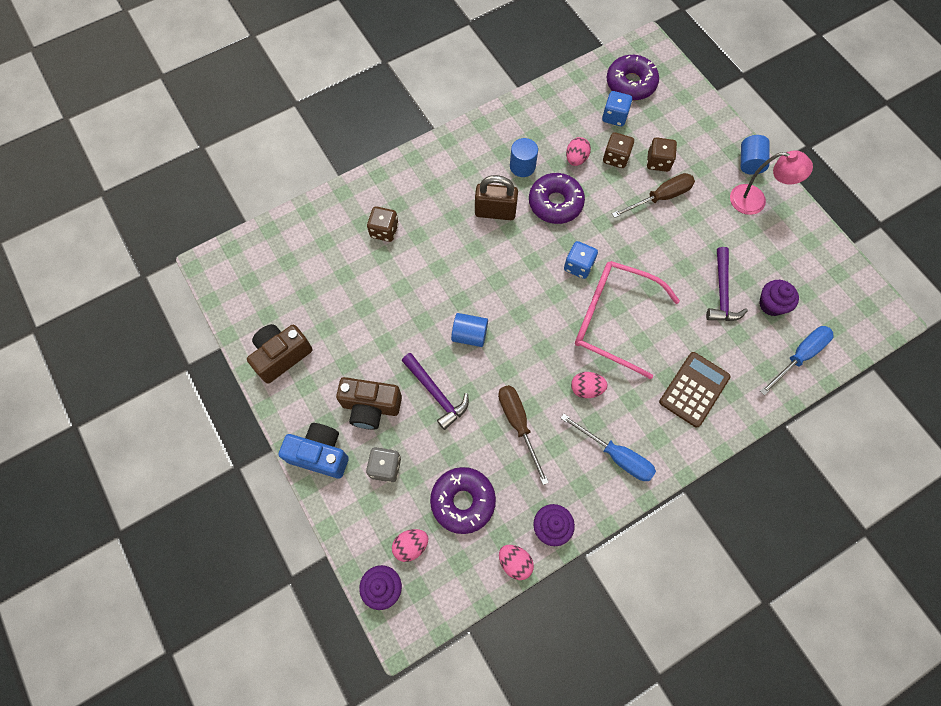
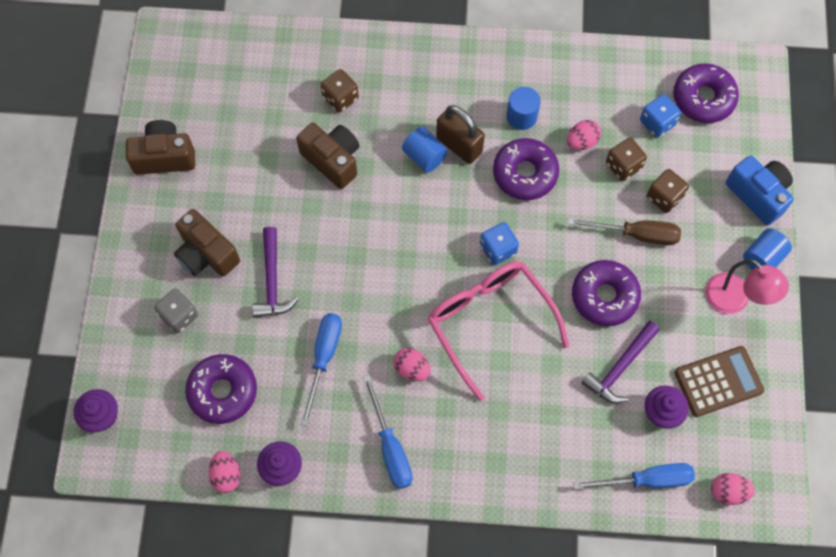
camera: 35 degrees right, 0 degrees up
blue camera [279,423,349,478] -> blue camera moved to [726,156,794,225]
pink egg [392,529,428,562] -> pink egg moved to [711,473,755,505]
blue cylinder [451,313,488,347] -> blue cylinder moved to [402,127,448,173]
brown screwdriver [498,385,549,485] -> blue screwdriver [300,313,342,426]
brown calculator [659,352,731,428] -> brown calculator moved to [675,346,764,417]
none -> brown camera [296,123,360,189]
none -> purple donut [572,260,641,326]

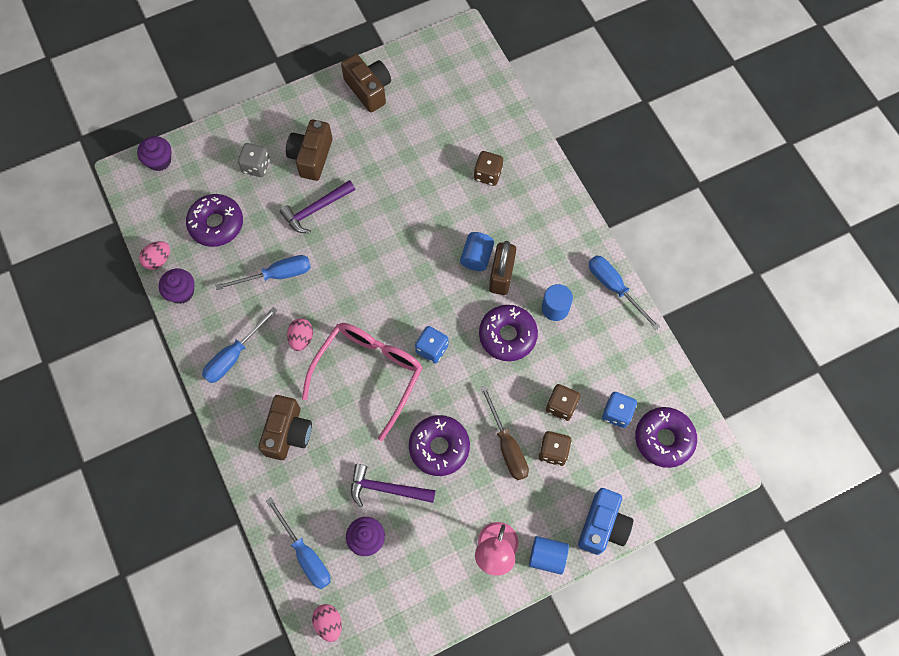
camera: 60 degrees right, 0 degrees up
brown camera [296,123,360,189] -> brown camera moved to [258,395,312,460]
pink egg [567,120,601,150] -> none
brown calculator [675,346,764,417] -> none
none -> blue screwdriver [589,255,660,330]

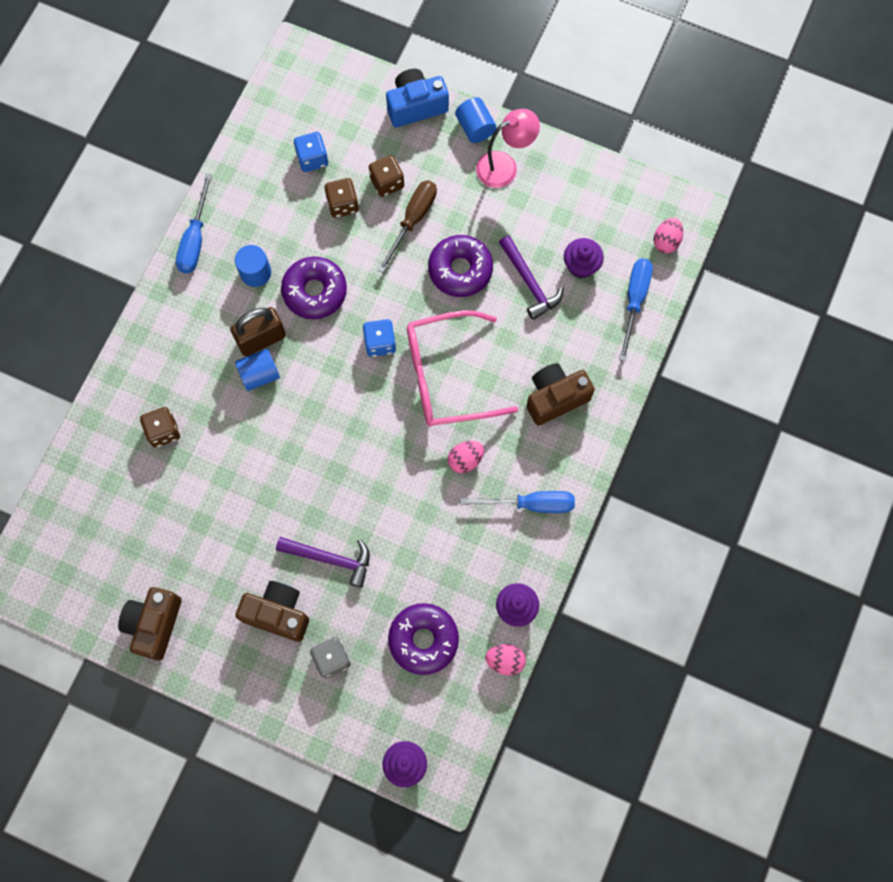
camera: 130 degrees left, 5 degrees up
blue screwdriver [216,255,311,290] -> none
brown camera [286,120,333,181] -> brown camera turned 135 degrees counterclockwise [235,581,309,642]
purple donut [635,407,697,468] -> none

